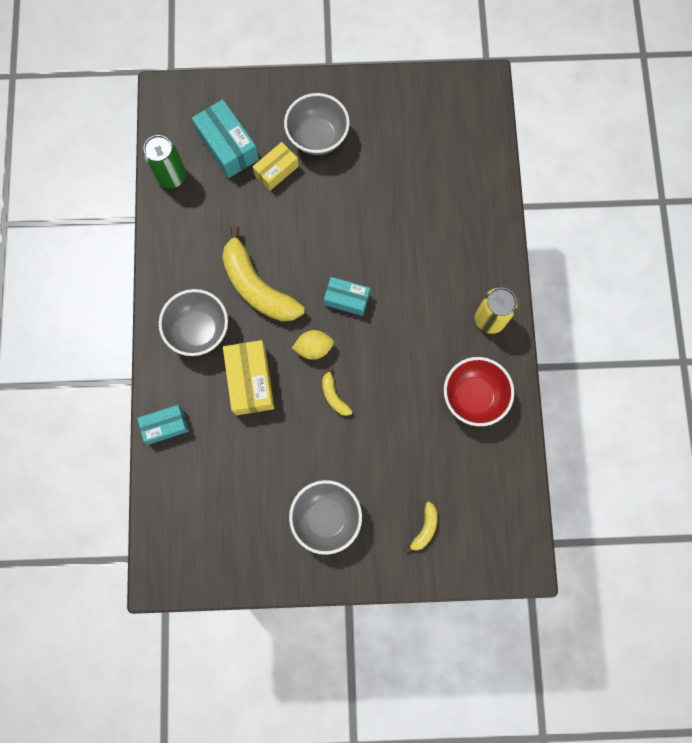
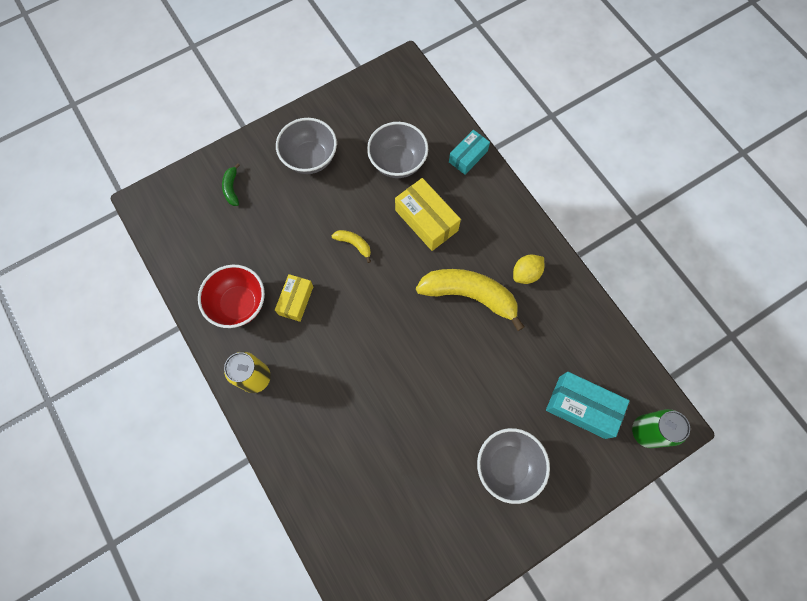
camera: 150 degrees right, 5 degrees down
green can [143,135,186,188] -> green can moved to [632,409,690,448]
grey bowl [159,289,228,356] -> grey bowl moved to [367,122,428,178]
yellow box [252,142,299,191] -> yellow box moved to [275,274,313,322]
yellow lemon [292,330,334,360] -> yellow lemon moved to [513,255,544,284]
turquoise box [324,277,370,316] -> none
yellow banana [404,502,437,553] -> green banana [222,163,240,206]

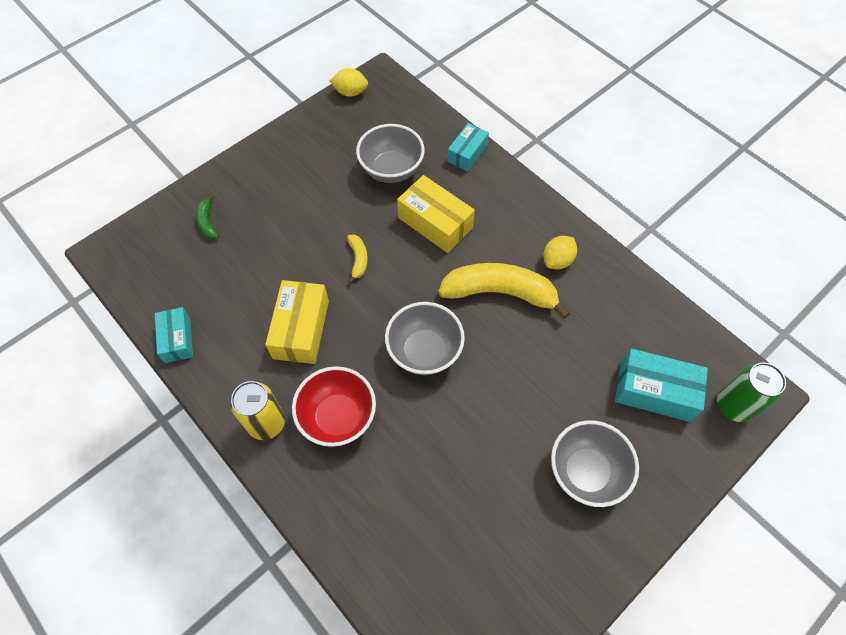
camera: 10 degrees left, 10 degrees down
red bowl [198,265,265,328] -> red bowl moved to [292,366,376,447]
yellow box [275,274,313,322] -> yellow box [265,280,329,364], size x1.55
grey bowl [276,118,337,174] -> grey bowl moved to [385,302,465,375]
yellow banana [332,230,371,263] -> yellow banana turned 60 degrees clockwise [347,235,368,283]
none -> turquoise box [155,307,193,363]
none -> yellow lemon [330,68,368,97]

